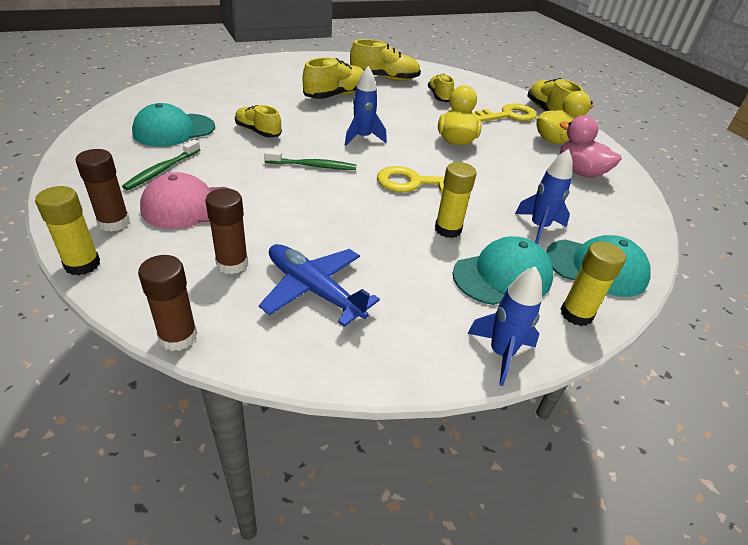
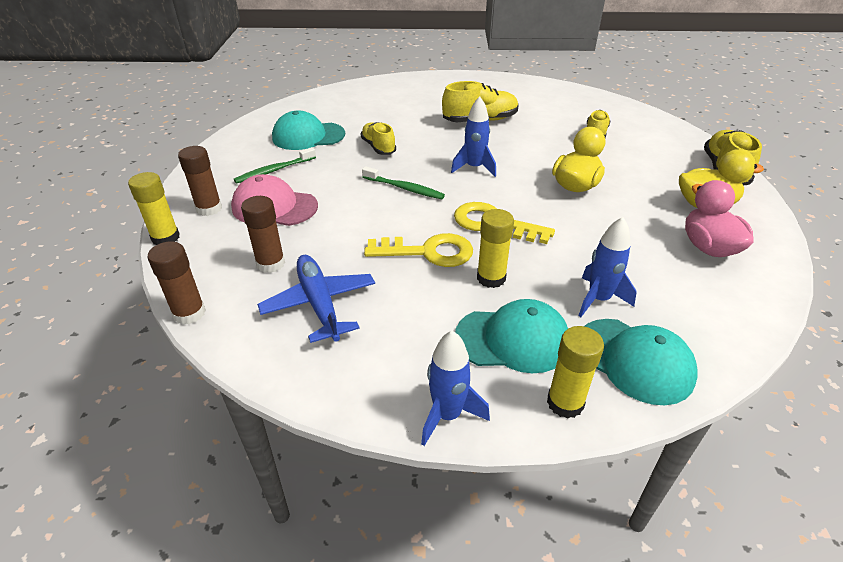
camera: 30 degrees right, 0 degrees up
yellow shoe [350,39,421,81] -> none
yellow key [471,103,537,122] -> yellow key moved to [364,233,473,267]

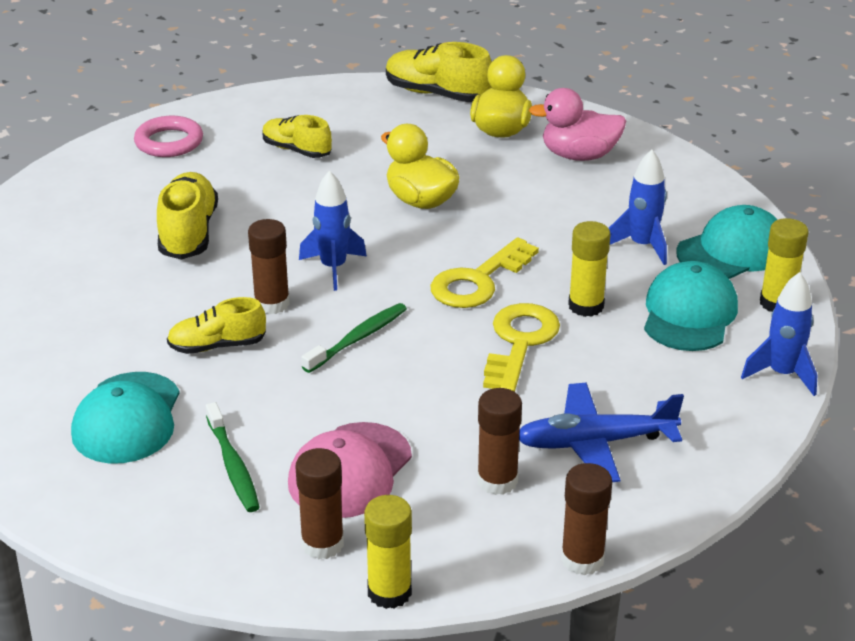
camera: 75 degrees left, 5 degrees down
none -> pink ring [134,116,203,157]
none -> brown glue stick [248,219,290,314]

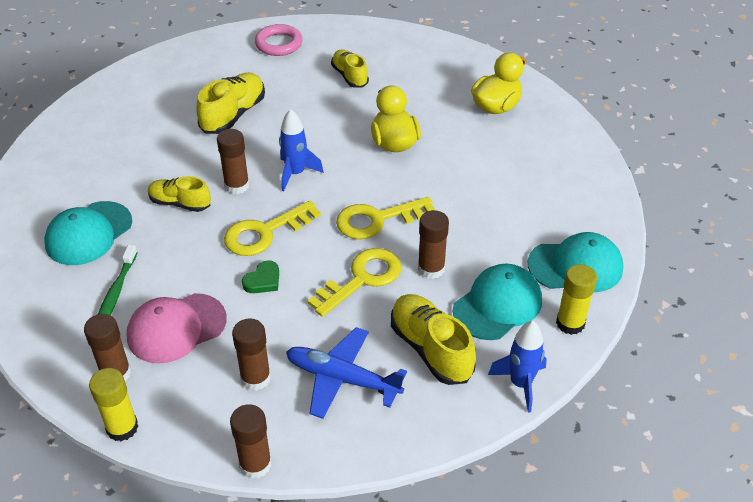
camera: 30 degrees right, 10 degrees up
green toothbrush [301,303,407,373] -> yellow key [224,201,321,256]
yellow shoe [386,42,492,102] -> yellow shoe moved to [391,294,476,385]
pink duck [529,88,626,161] -> none
yellow glue stick [568,221,610,317] -> brown glue stick [418,210,449,279]
blue rocket [609,150,667,265] -> none
none -> green heart [242,260,279,293]

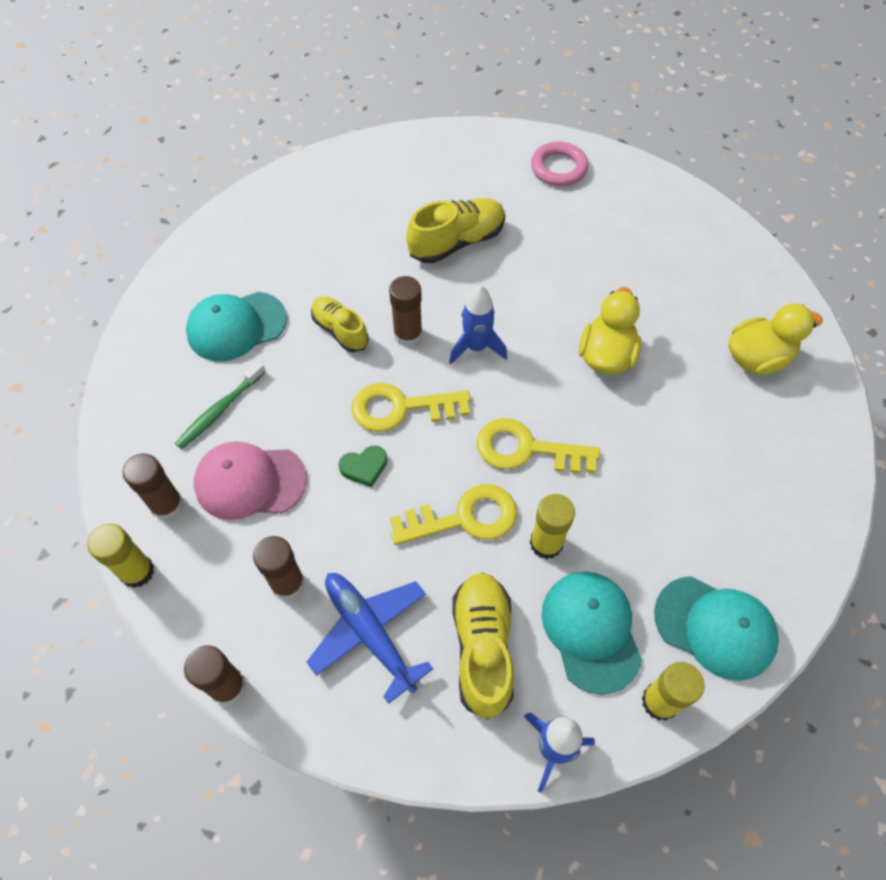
camera: 30 degrees right, 15 degrees up
yellow shoe [331,49,369,88] -> none
brown glue stick [418,210,449,279] -> yellow glue stick [530,494,575,559]
turquoise cap [453,264,542,340] -> turquoise cap turned 90 degrees counterclockwise [542,572,642,695]

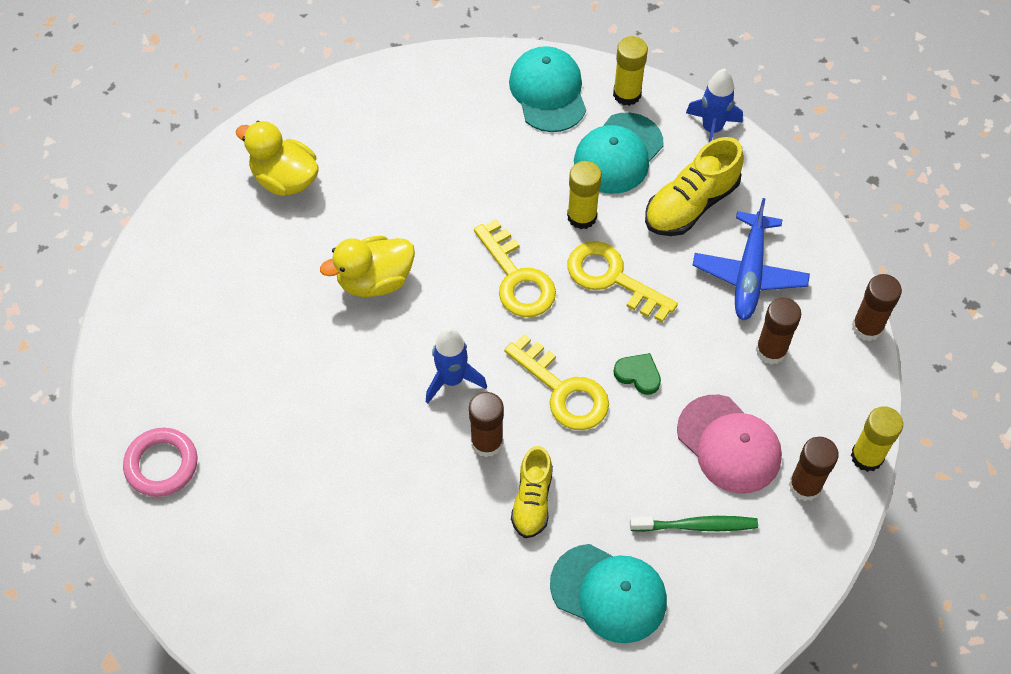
camera: 130 degrees left, 0 degrees up
yellow shoe [406,198,505,263] -> none

